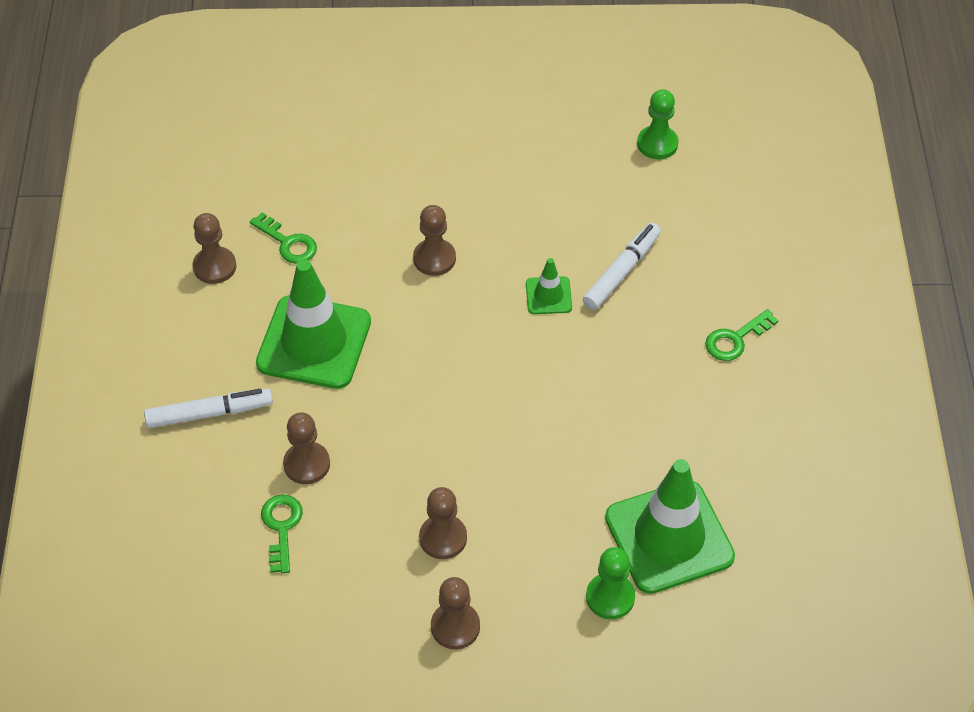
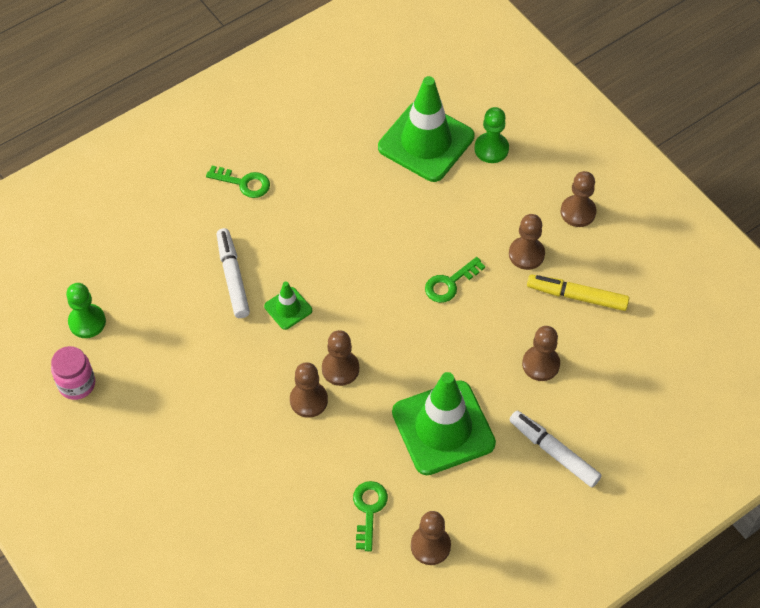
camera: 125 degrees left, 5 degrees up
green key [261,495,303,574] -> green key moved to [425,257,485,303]
white marker [583,223,661,310] -> white marker turned 75 degrees clockwise [217,228,250,318]
none -> pink jar [51,346,95,400]
none -> brown pawn [322,330,359,386]
none -> yellow marker [527,274,629,311]

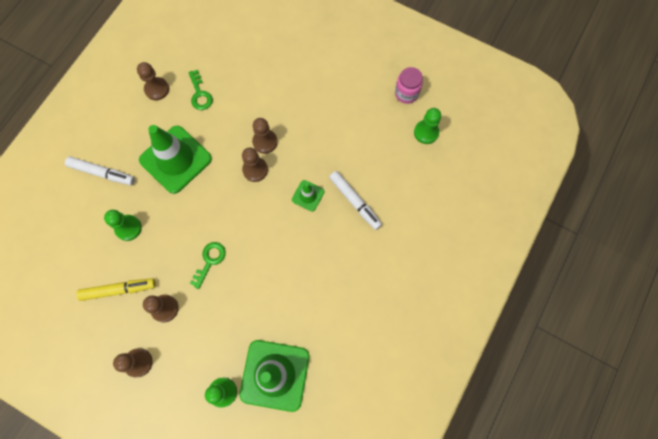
camera: 155 degrees right, 15 degrees up
green key [206,166,270,198] -> none
brown pawn [522,326,560,381] -> green pawn [104,210,142,241]

